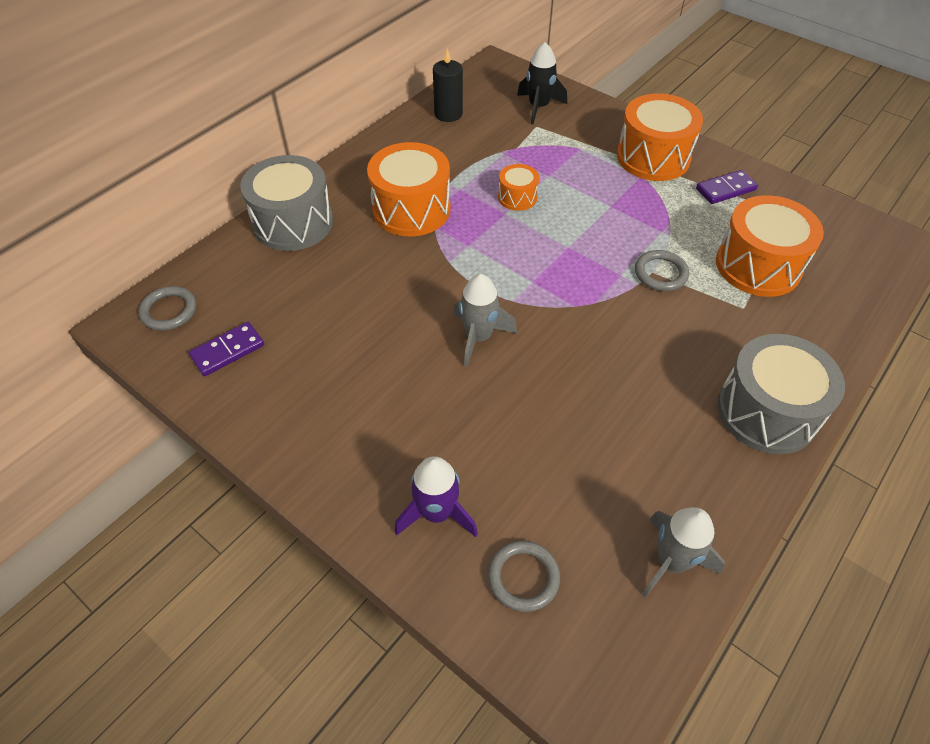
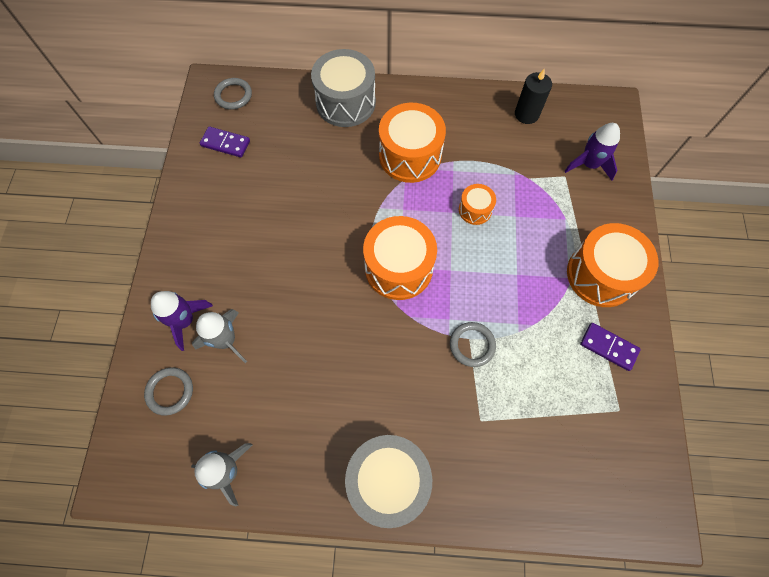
camera: 55 degrees right, 15 degrees up
grey rocket [453,274,517,367] -> grey rocket moved to [192,309,247,363]
black rocket [517,42,567,124] -> purple rocket [564,123,620,181]
orange drum [716,195,824,297] -> orange drum moved to [363,216,437,300]

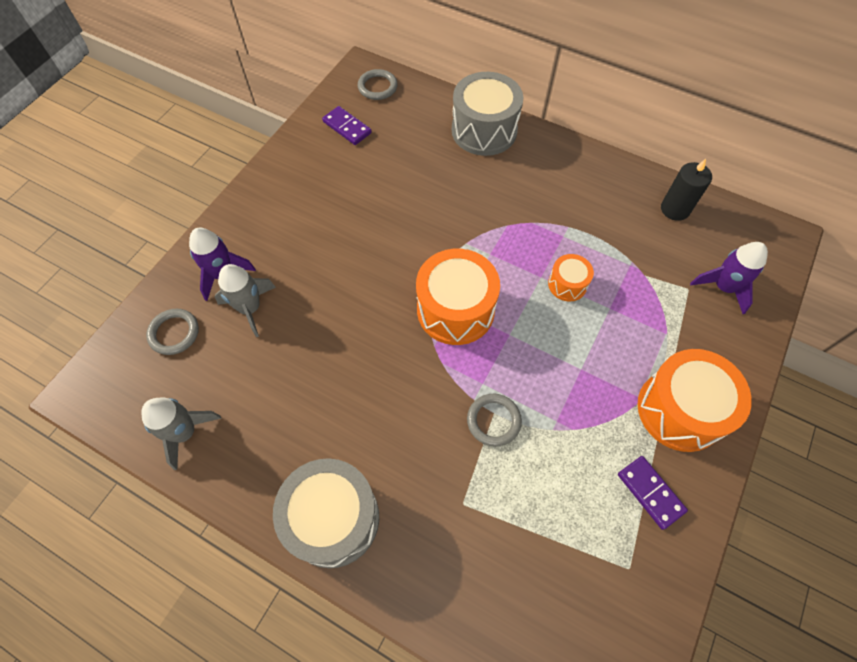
camera: 25 degrees right, 5 degrees down
orange drum [379,103,446,183] -> none

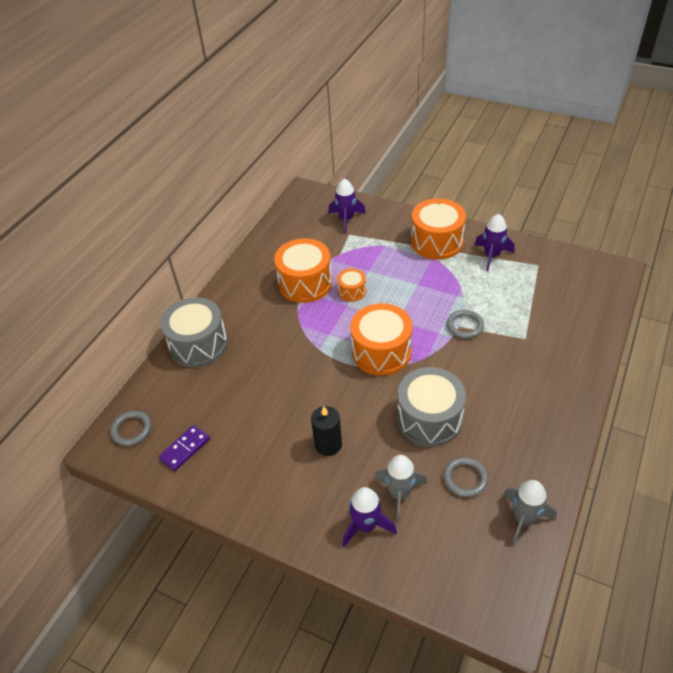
camera: 90 degrees left, 15 degrees down
grey ring [146,309,199,355] -> grey ring moved to [443,457,488,498]
grey drum [273,458,379,568] -> grey drum moved to [397,367,466,447]
purple domino [618,456,688,530] -> purple rocket [474,214,515,271]
black candle [661,159,712,221] -> black candle moved to [311,406,342,456]
none -> orange drum [274,238,332,303]

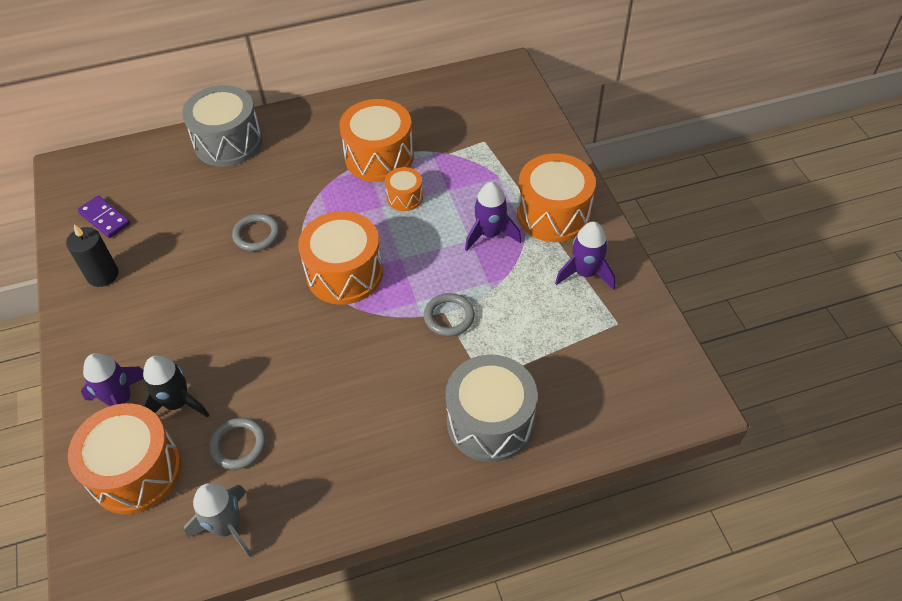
camera: 45 degrees right, 5 degrees up
grey ring [110,411,151,446] -> grey ring moved to [232,214,280,251]
purple domino [159,425,210,471] -> purple domino turned 45 degrees clockwise [77,196,130,238]
black candle [311,406,342,456] -> black candle moved to [66,224,119,287]
purple rocket [328,179,366,234] -> purple rocket moved to [465,182,521,251]
grey rocket [374,455,427,522] -> black rocket [142,355,209,417]
grey drum [397,367,466,447] -> grey drum moved to [445,355,537,462]
none -> orange drum [68,403,181,514]

